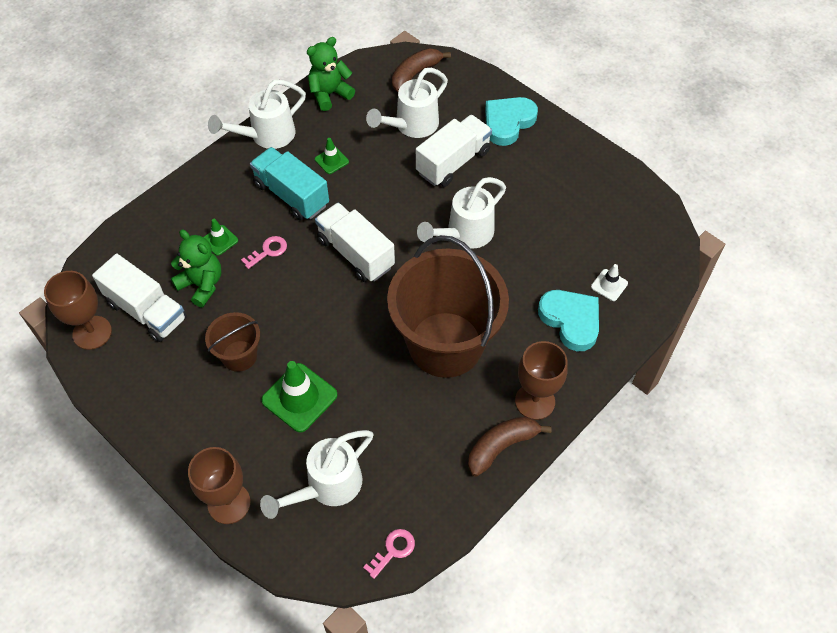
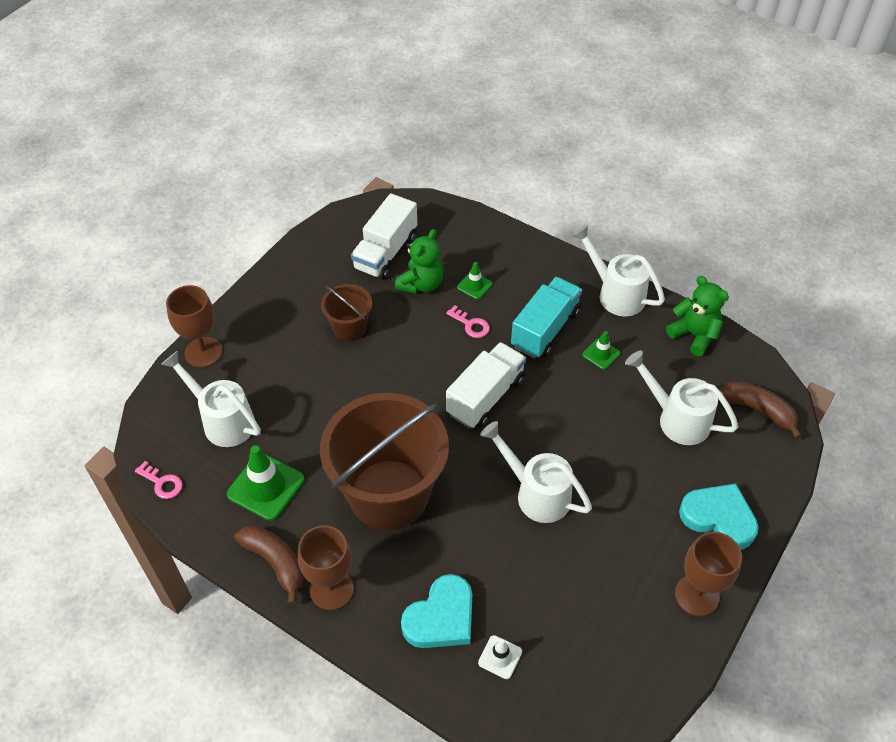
camera: 80 degrees right, 5 degrees down
brown goblet [44,271,112,350] -> brown goblet moved to [675,532,742,616]
green traffic cone [261,361,338,432] -> green traffic cone moved to [227,445,304,521]
white truck [416,115,492,187] -> none

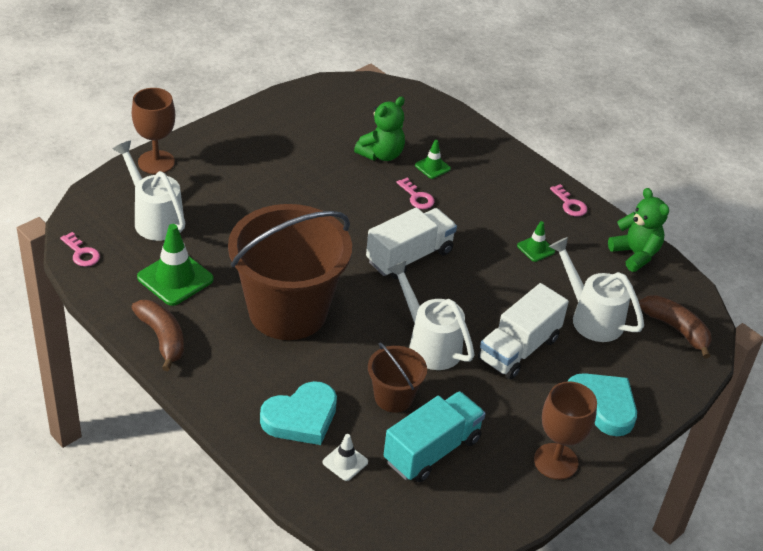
camera: 10 degrees right, 10 degrees down
brown goblet [298,525,354,610] -> none
brown bucket [321,284,372,341] -> brown bucket moved to [368,343,427,413]
white truck [351,193,417,280] -> white truck moved to [478,283,569,379]
turquoise truck [511,277,582,358] -> turquoise truck moved to [384,391,486,482]
white watering can [572,225,665,316] -> pink key [550,184,587,216]

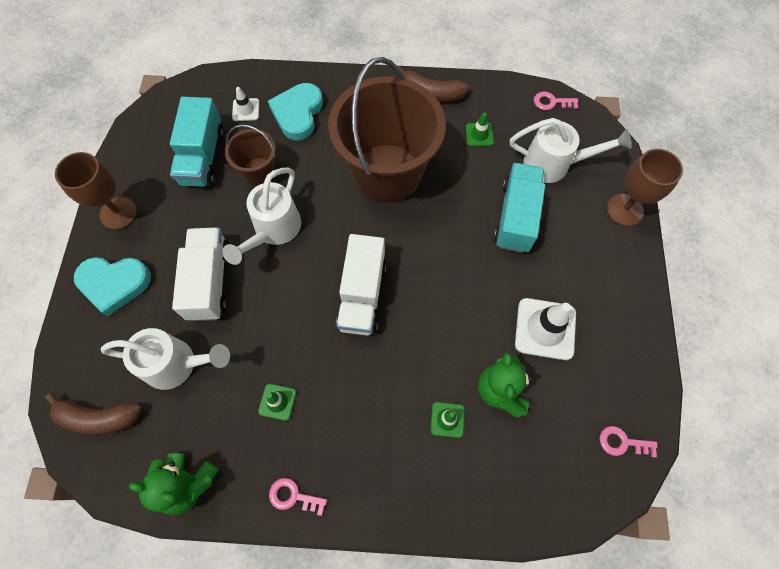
camera: 140 degrees right, 25 degrees up
green traffic cone [137,224,214,306] -> green traffic cone [466,113,494,146], size x0.53
white watering can [387,260,475,370] -> white watering can turned 105 degrees clockwise [222,168,301,265]
pink key [397,178,435,209] -> pink key moved to [599,426,657,458]
none -> turquoise truck [494,163,545,253]
none -> white traffic cone [515,298,576,360]

